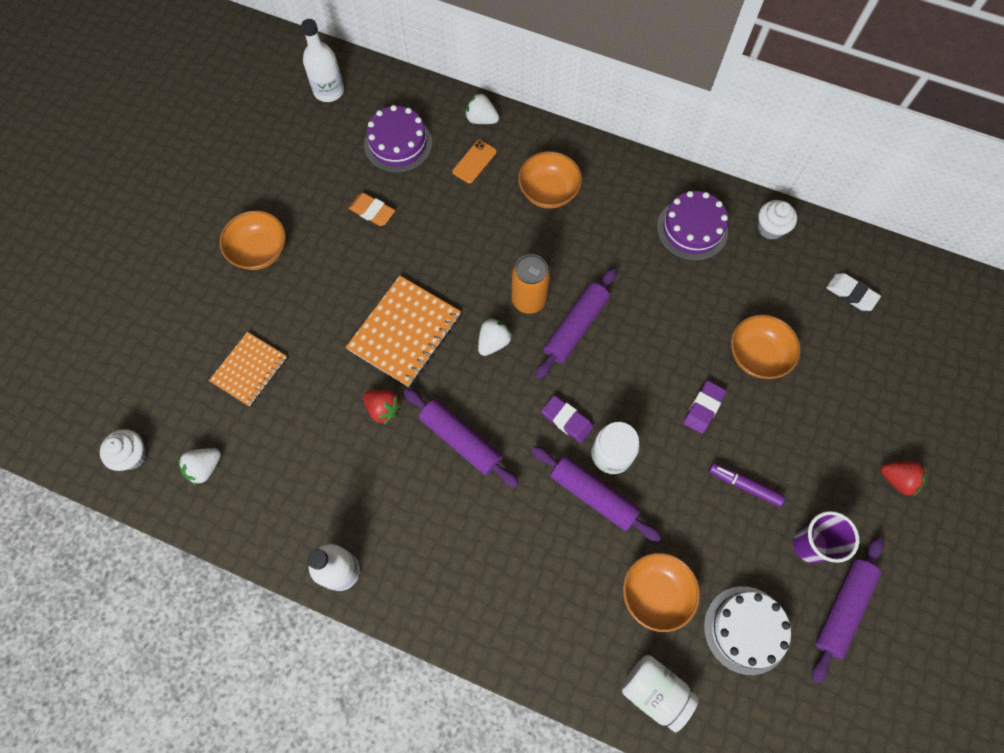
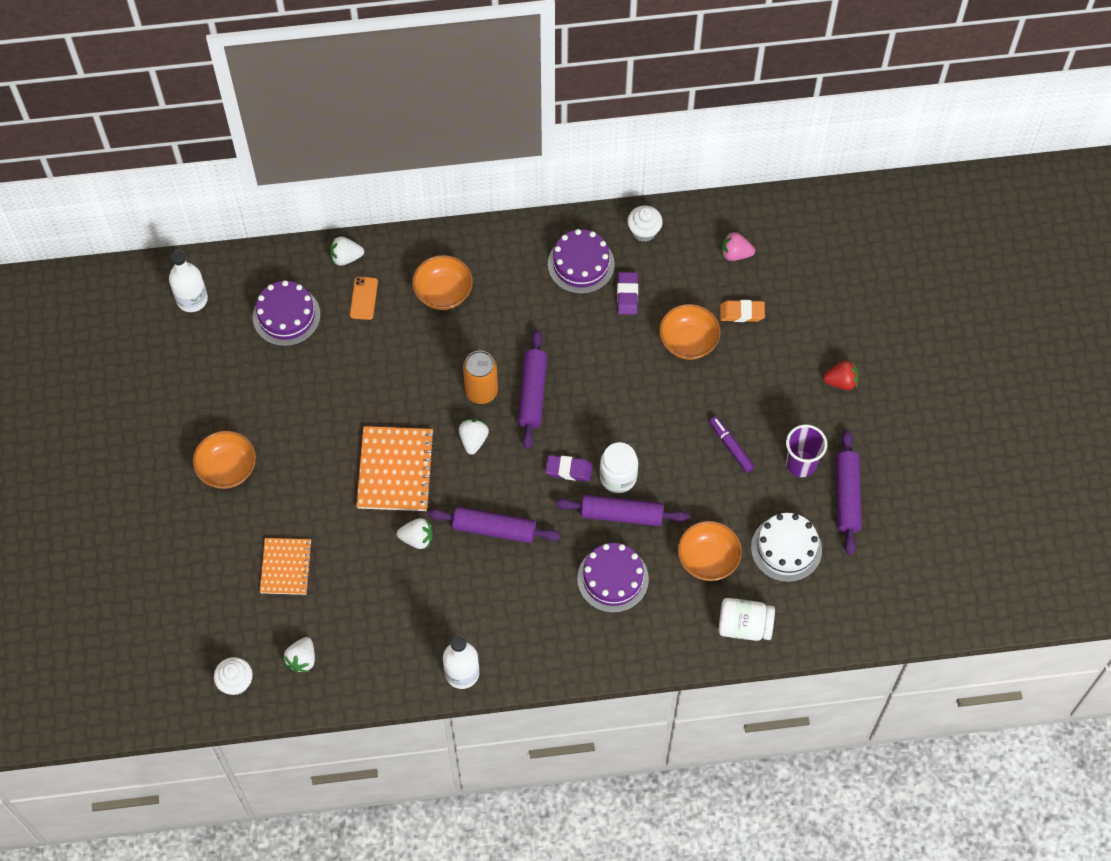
camera: 30 degrees left, 5 degrees down
orange eraser [348,193,395,226] -> orange eraser moved to [720,300,765,322]
red strawberry [363,390,401,425] -> white strawberry [397,518,433,549]
purple eraser [683,381,726,434] -> purple eraser moved to [617,272,638,315]
purple marker [709,463,785,507] -> purple marker turned 60 degrees clockwise [709,416,755,473]
white eraser [826,273,881,311] -> pink strawberry [721,231,755,261]
none -> purple cake [577,543,649,613]

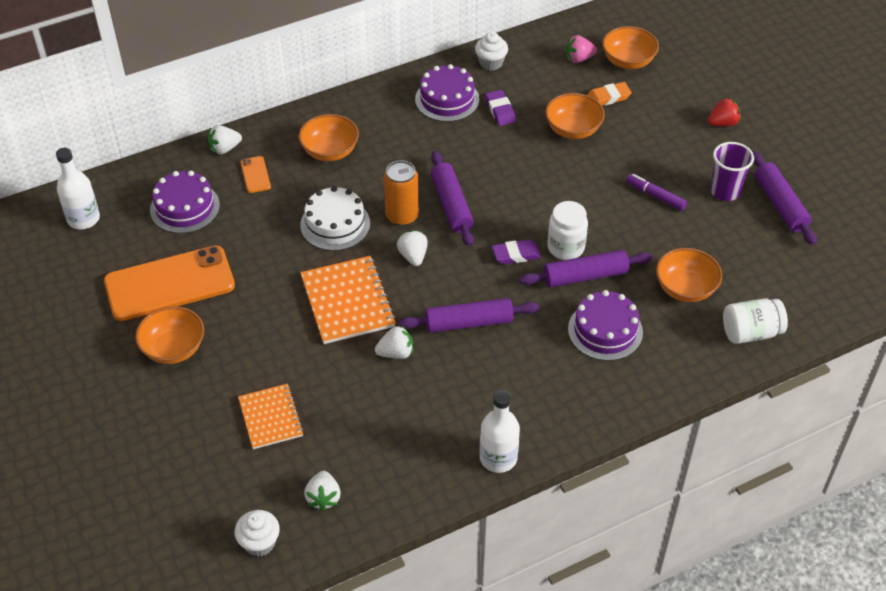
camera: 20 degrees left, 15 degrees down
white cake [751,513,822,582] -> white cake moved to [300,186,370,251]
none -> orange phone [104,245,235,321]
none -> orange bowl [602,26,659,69]

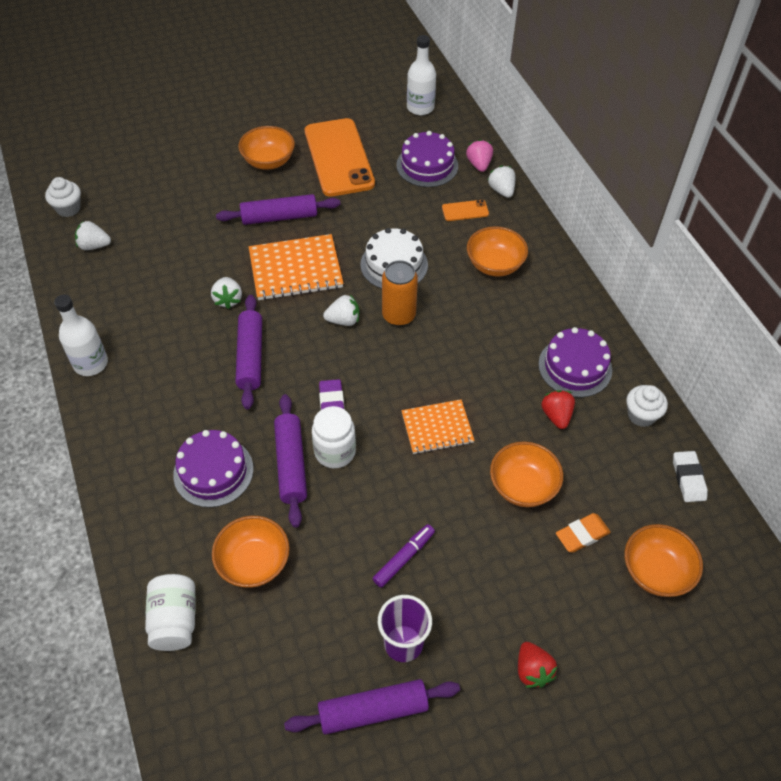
camera: 95 degrees right, 5 degrees up
orange notebook [238,384,304,449] -> orange notebook moved to [401,399,475,454]
purple rolling pin [431,151,474,246] -> purple rolling pin moved to [216,194,340,225]
purple eraser [485,90,516,126] -> red strawberry [541,390,575,429]
pink strawberry [566,35,597,63] -> pink strawberry moved to [466,139,493,172]
orange eraser [587,82,632,105] -> orange eraser turned 75 degrees clockwise [556,513,611,552]
none -> white eraser [673,451,708,502]

